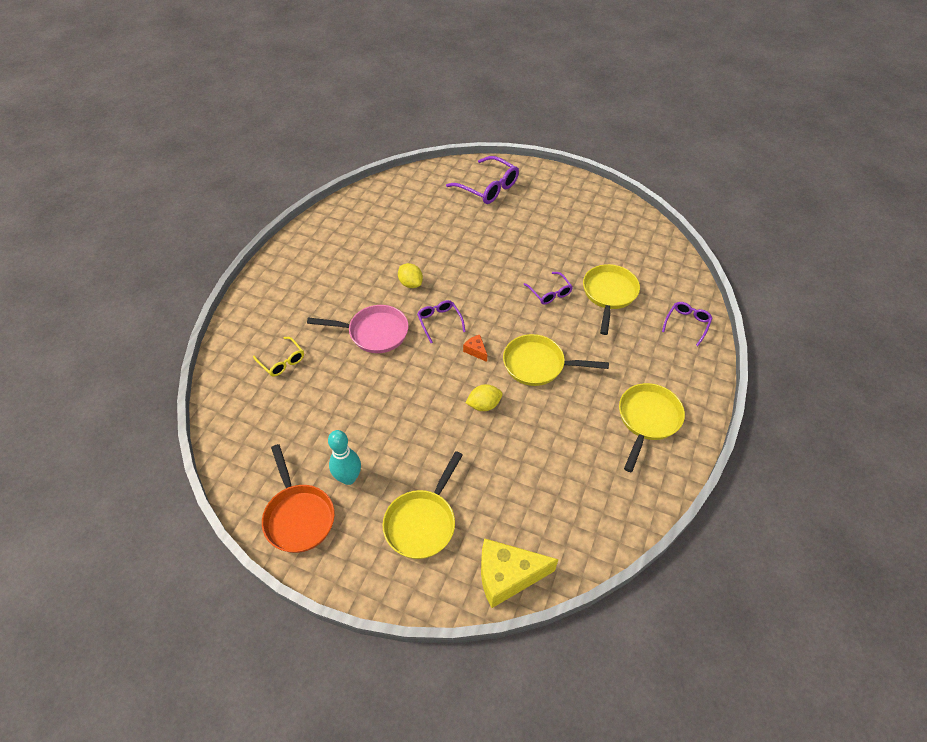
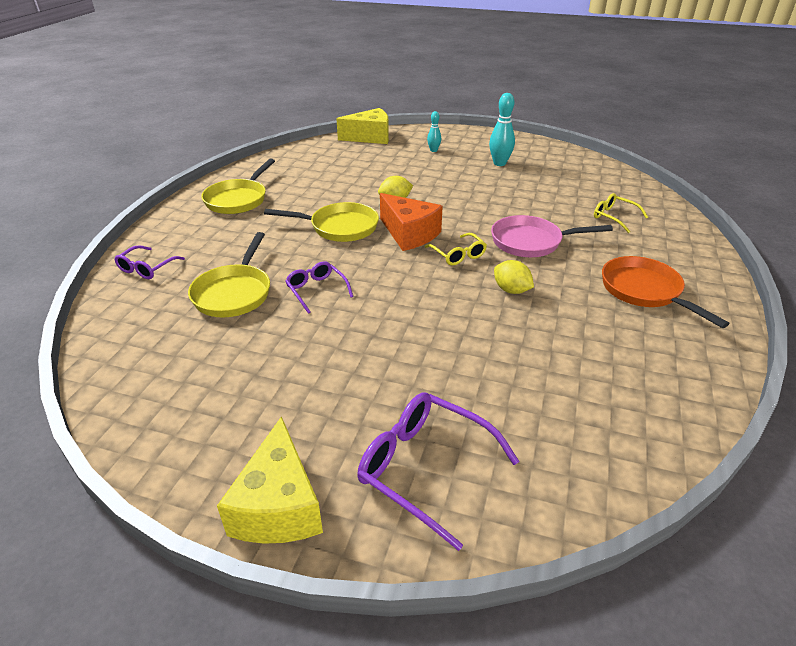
camera: 175 degrees right, 15 degrees down
orange pan [262,444,335,553] -> orange pan moved to [602,256,729,328]
yellow pan [383,451,463,559] -> turquoise bowling pin [427,111,441,152]
purple glasses [417,300,466,343] -> yellow glasses [425,233,487,266]
orange cheese [463,335,487,362] -> orange cheese [380,193,443,251], size x2.24
none -> yellow cheese [217,416,323,544]

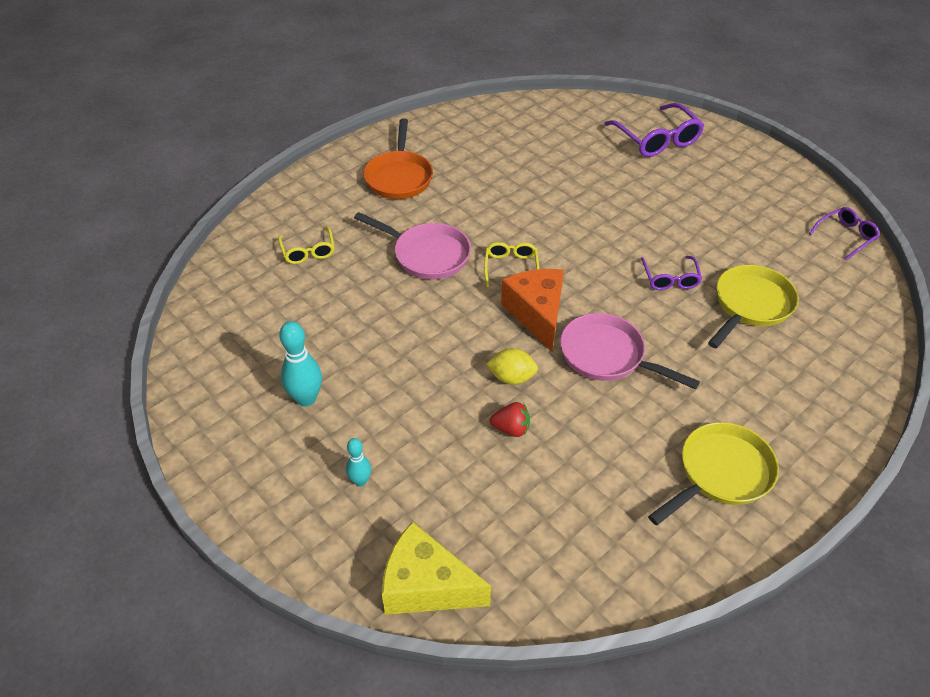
camera: 150 degrees left, 10 degrees up
purple glasses [114,245,185,279] -> purple glasses moved to [809,207,880,260]
yellow cheese [217,416,323,544] -> none
yellow pan [264,202,379,242] -> pink pan [560,313,700,389]
yellow lemon [494,260,534,294] -> none
none -> red strawberry [490,402,530,437]

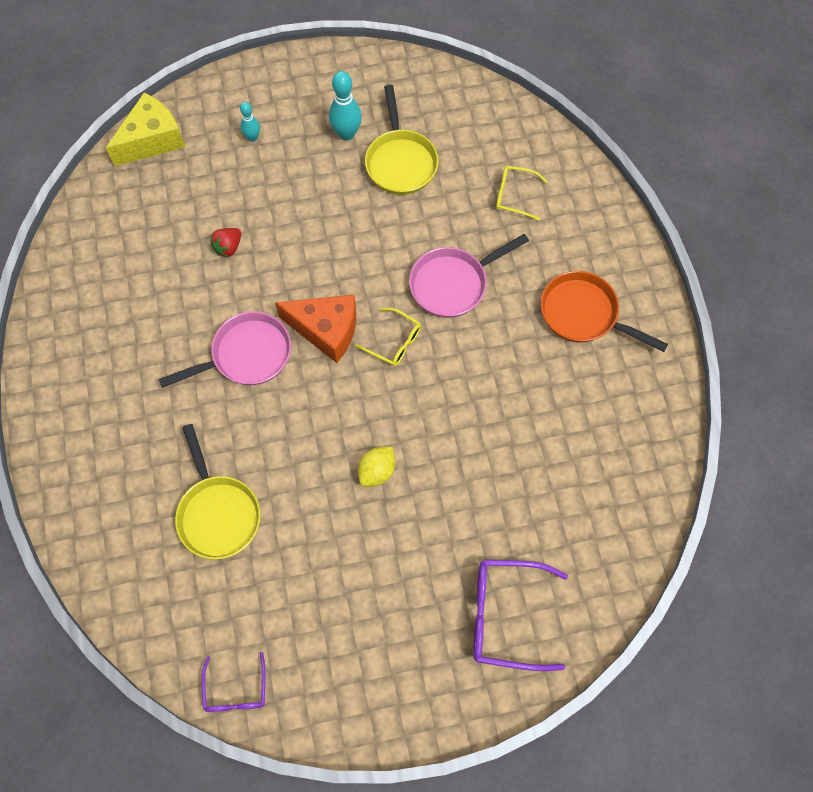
camera: 120 degrees right, 20 degrees up
yellow lemon [486,348,538,385] -> yellow lemon moved to [358,447,395,487]
purple glasses [641,256,702,290] -> none
yellow pan [648,422,779,525] -> yellow pan moved to [365,85,439,195]

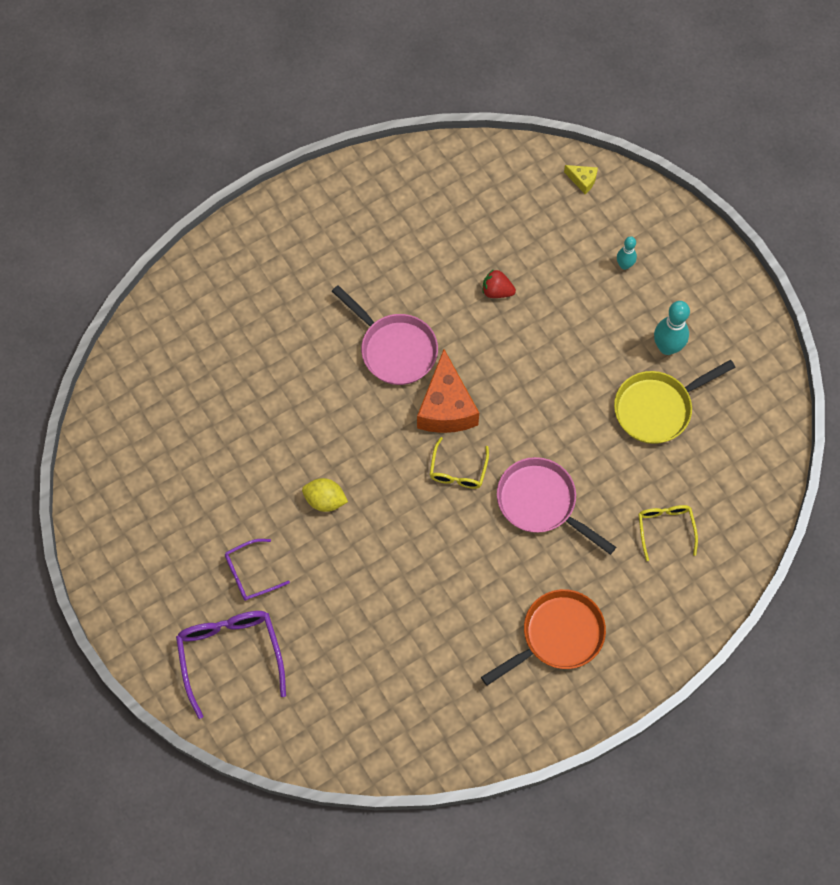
camera: 70 degrees right, 0 degrees up
yellow cheese [106,93,185,166] -> yellow cheese [564,165,598,194], size x0.45
yellow pan [175,424,261,560] -> none
purple glasses [201,652,265,712] -> purple glasses moved to [225,539,290,601]
orange pan [541,271,668,352] -> orange pan turned 45 degrees clockwise [481,589,606,686]

